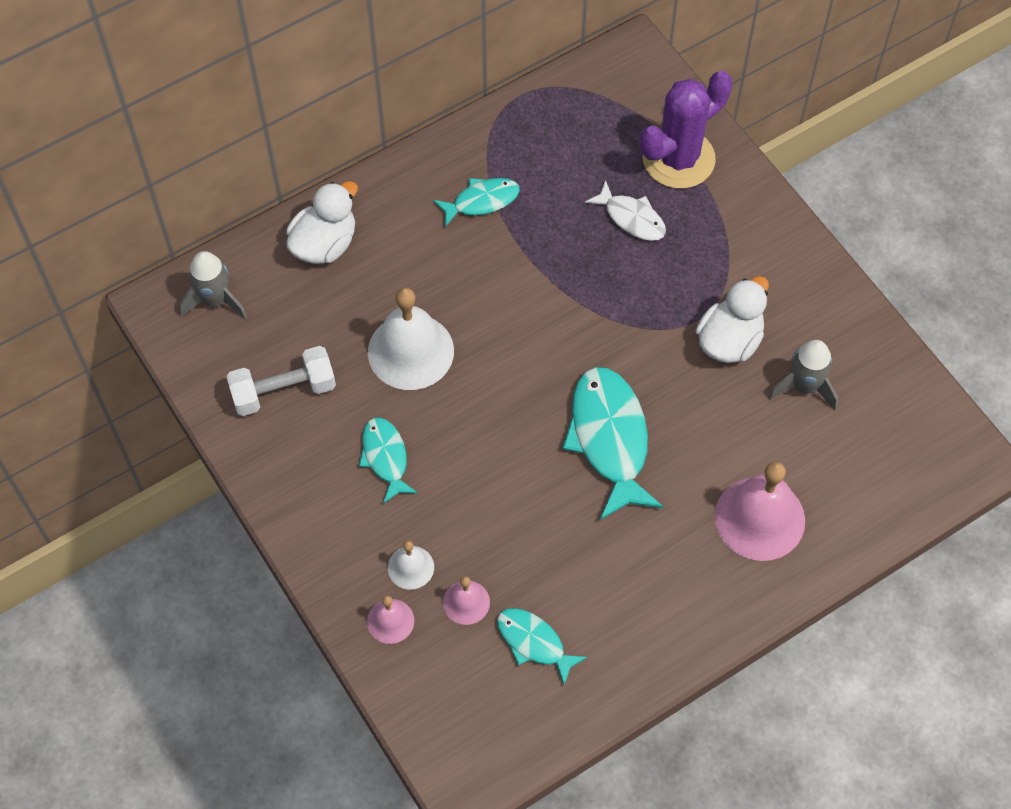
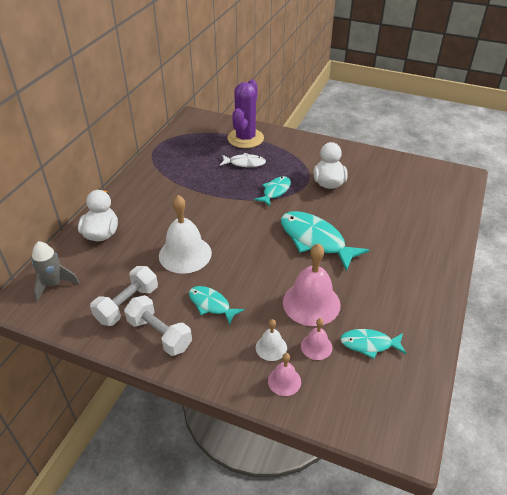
camera: 35 degrees left, 20 degrees down
turquoise fish [433,178,520,227] -> turquoise fish moved to [254,176,291,206]
pink bell [714,462,805,561] -> pink bell moved to [283,243,341,326]
grey rocket [768,340,838,410] -> none
none -> white dumbbell [124,295,192,356]

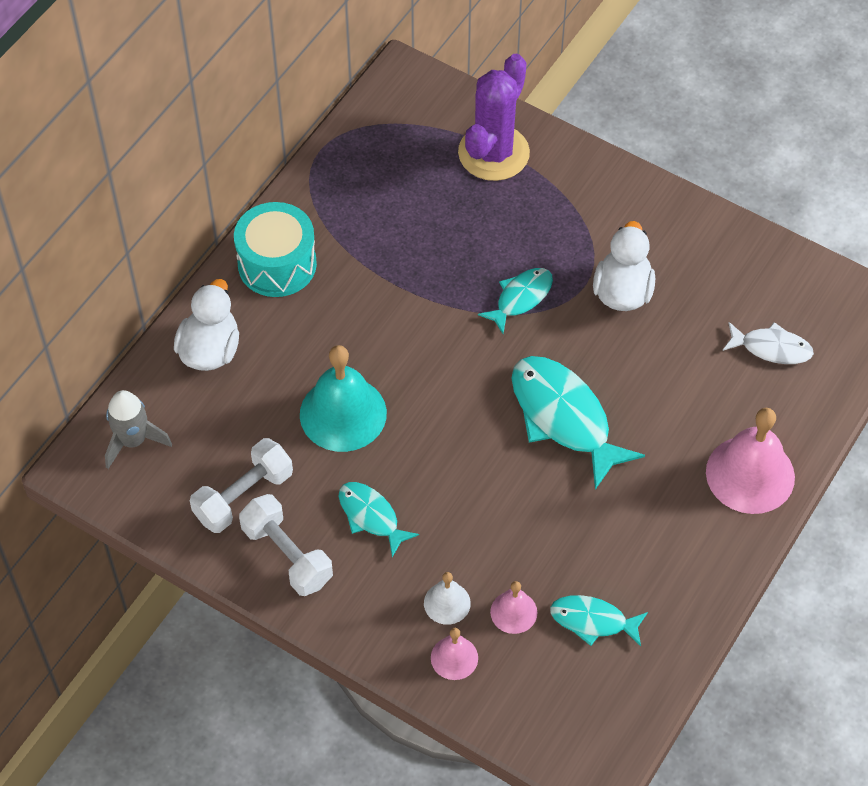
camera: 10 degrees right, 15 degrees up
white bell [159,195,212,274] -> turquoise bell [300,345,387,452]
white fish [220,153,266,167] -> white fish moved to [722,322,814,364]
pink bell [283,243,341,326] -> pink bell moved to [706,408,795,514]
none -> turquoise drum [234,202,317,297]

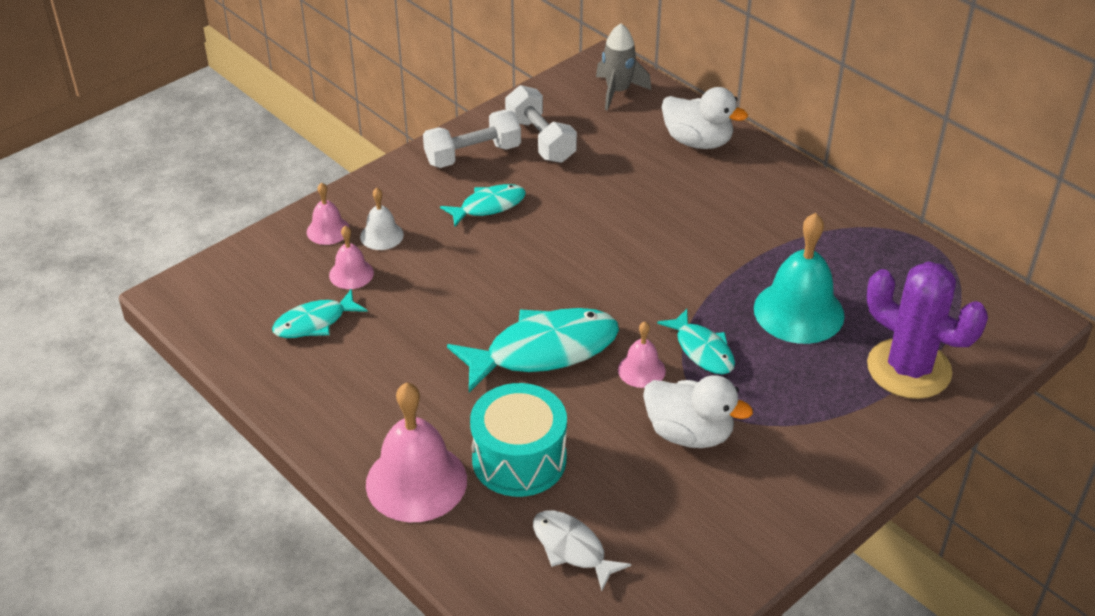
camera: 105 degrees right, 15 degrees down
turquoise drum [234,202,317,297] -> turquoise drum moved to [470,383,567,497]
turquoise bell [300,345,387,452] -> turquoise bell moved to [754,213,845,344]
turquoise fish [550,595,648,646] -> turquoise fish turned 150 degrees counterclockwise [272,289,368,338]
white fish [722,322,814,364] -> white fish turned 105 degrees clockwise [533,510,631,591]
none -> pink bell [618,322,666,388]

